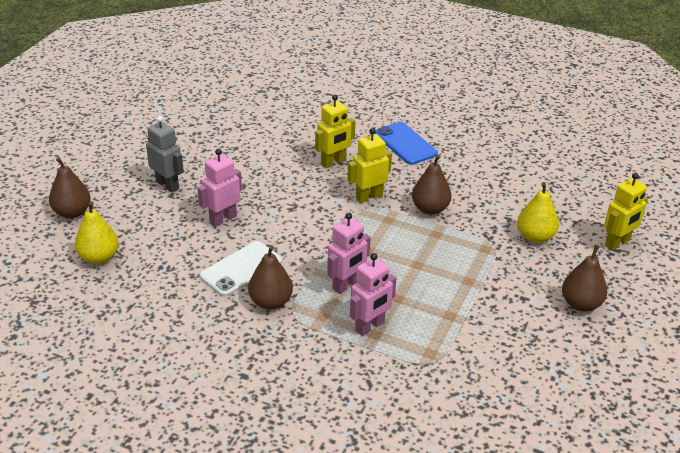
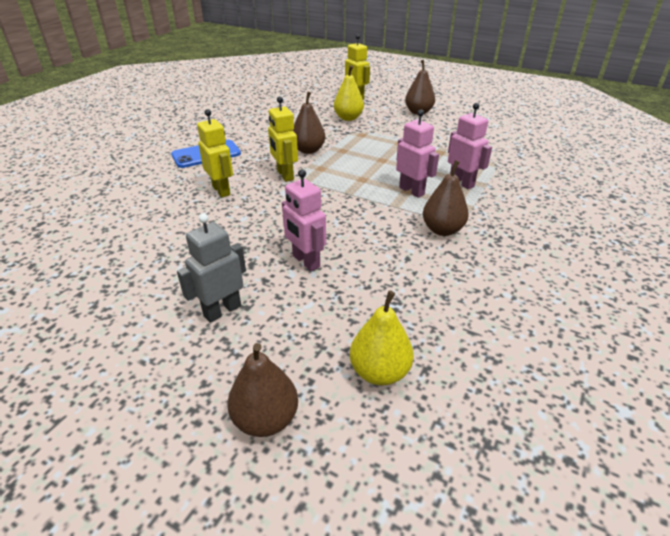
camera: 85 degrees left, 0 degrees up
white phone [199,241,282,297] -> none

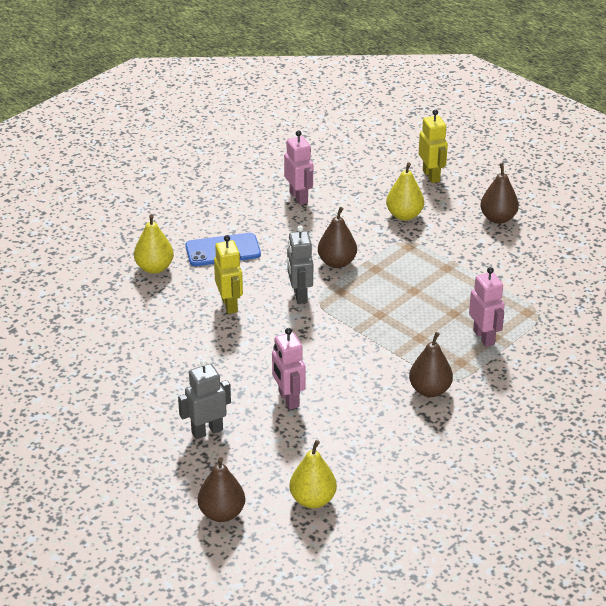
camera: 15 degrees right, 0 degrees up
yellow robot [268,96,298,182] -> grey robot [287,225,313,304]
pink robot [396,110,439,198] -> pink robot moved to [284,130,313,205]
none -> yellow pear [134,214,174,274]

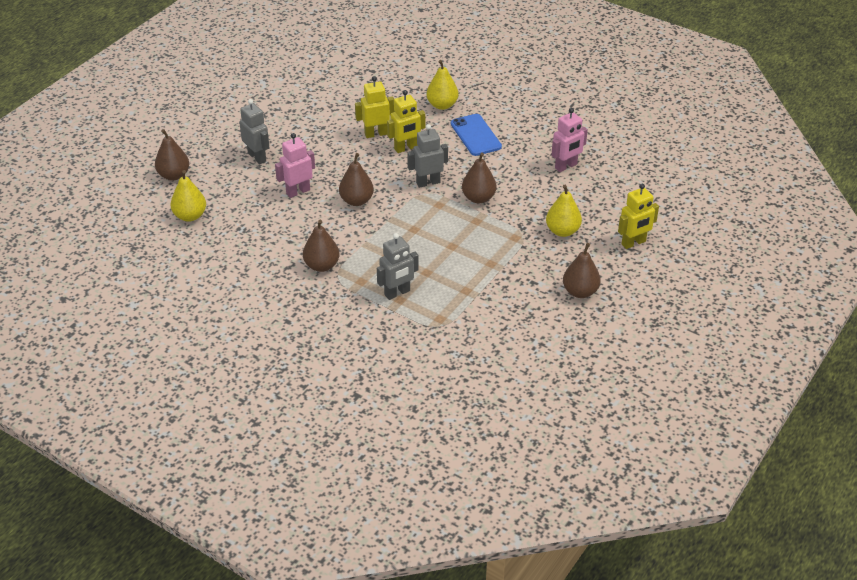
camera: 80 degrees right, 5 degrees up
pink robot [469,267,505,347] -> grey robot [377,233,419,300]
none -> brown pear [339,153,374,206]
none -> yellow robot [355,76,395,138]

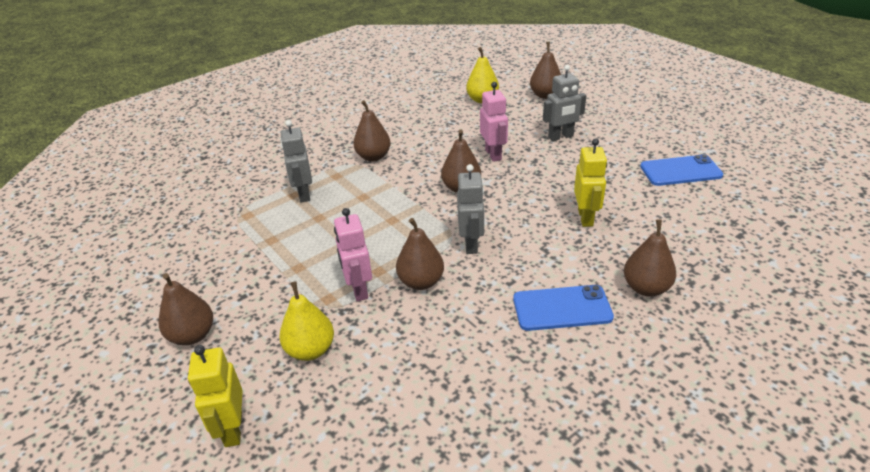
camera: 110 degrees right, 5 degrees down
yellow robot [387,90,425,153] -> none
yellow pear [427,60,458,110] -> brown pear [624,219,676,297]
pink robot [551,108,588,172] -> pink robot moved to [334,208,372,301]
none -> blue phone [640,154,723,186]

